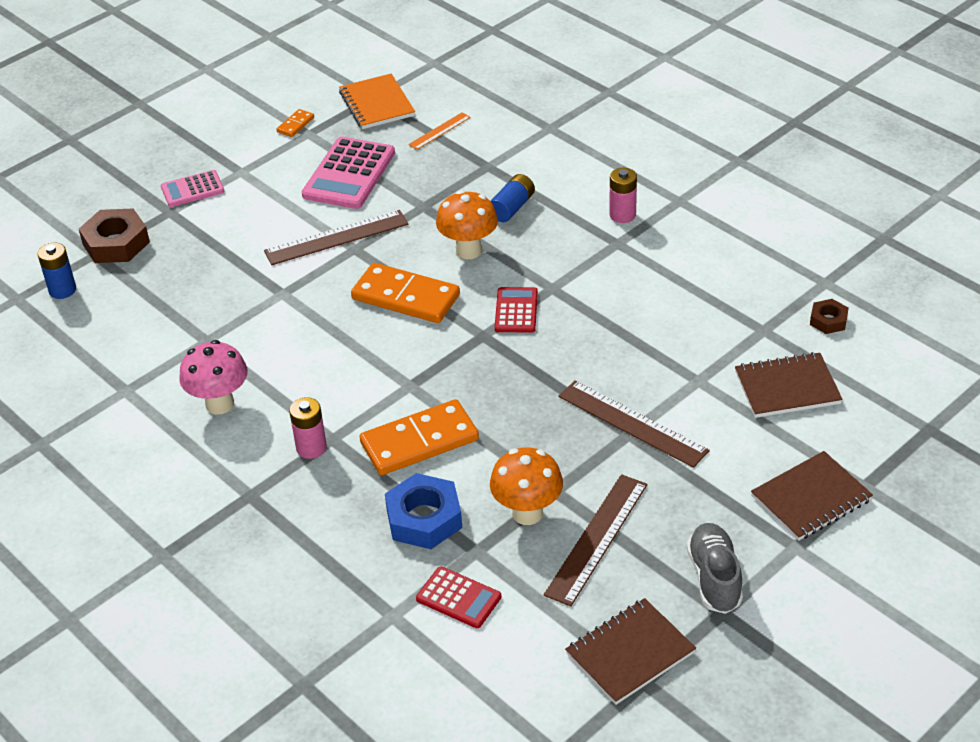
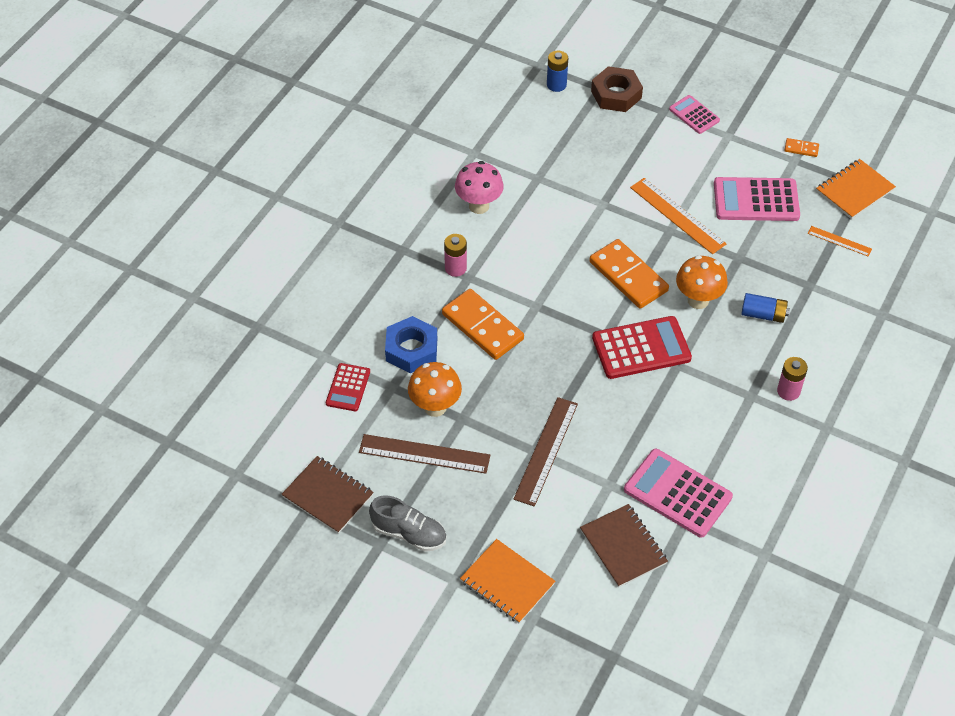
camera: 70 degrees right, 10 degrees up
brown ruler [264,210,408,265] -> orange ruler [630,178,726,254]
orange domino [351,263,460,323] -> orange domino turned 45 degrees counterclockwise [589,239,669,309]
red calculator [495,287,538,333] -> red calculator [592,316,692,379], size x1.73
grey shoe [687,523,743,614] -> grey shoe turned 45 degrees clockwise [369,495,446,552]
brown notebook [751,451,873,541] -> orange notebook [460,539,555,624]
brown nut [810,299,849,334] -> none
none -> pink calculator [624,449,733,538]

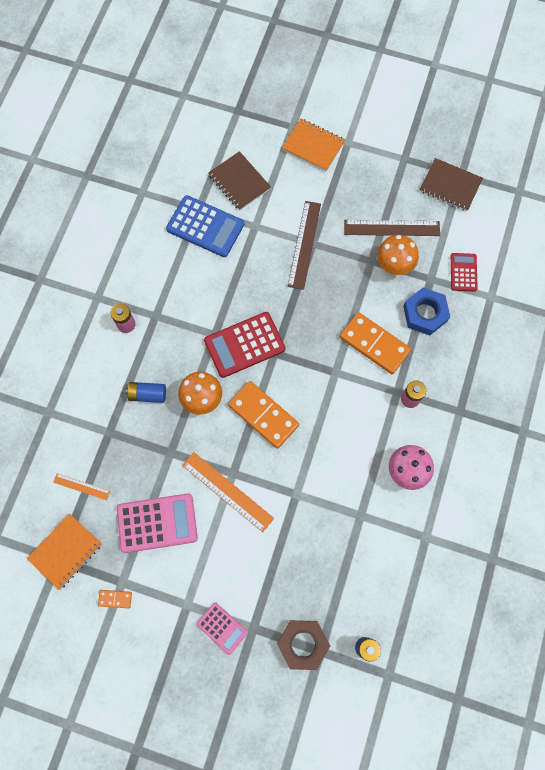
camera: 170 degrees right, 20 degrees up
grey shoe [369,495,446,552] -> none
pink calculator [624,449,733,538] -> blue calculator [166,195,244,257]

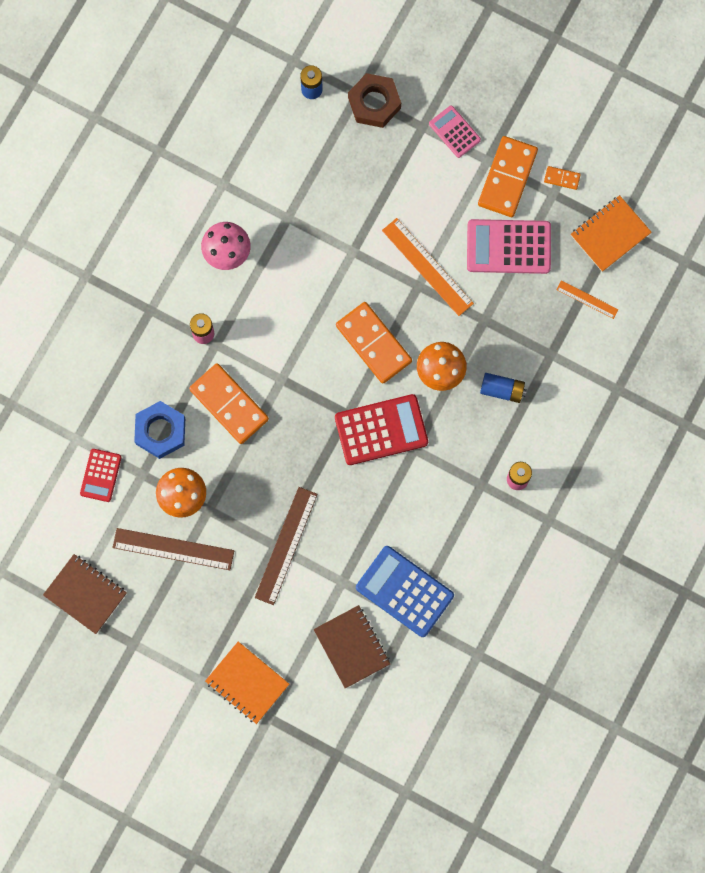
camera: 170 degrees left, 5 degrees up
none -> orange domino [478,136,538,217]

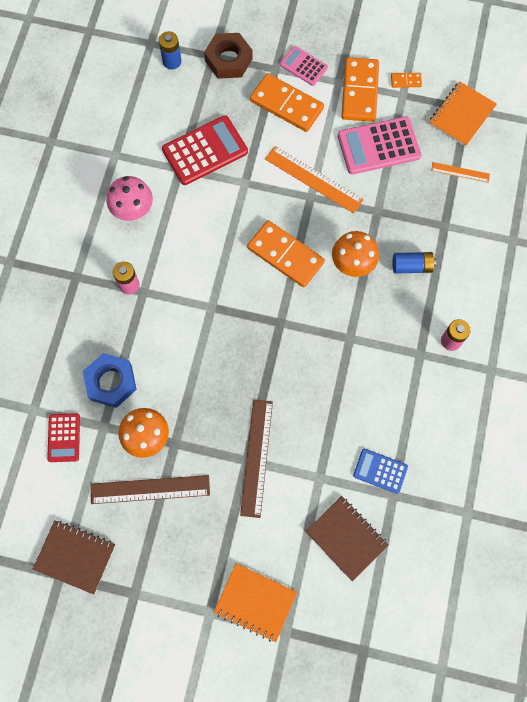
camera: 15 degrees left, 5 degrees down
orange domino [189,363,269,444] -> orange domino moved to [250,73,324,132]
red calculator [335,394,428,465] -> red calculator moved to [162,115,248,185]
blue calculator [356,546,454,637] -> blue calculator [353,449,408,494], size x0.58

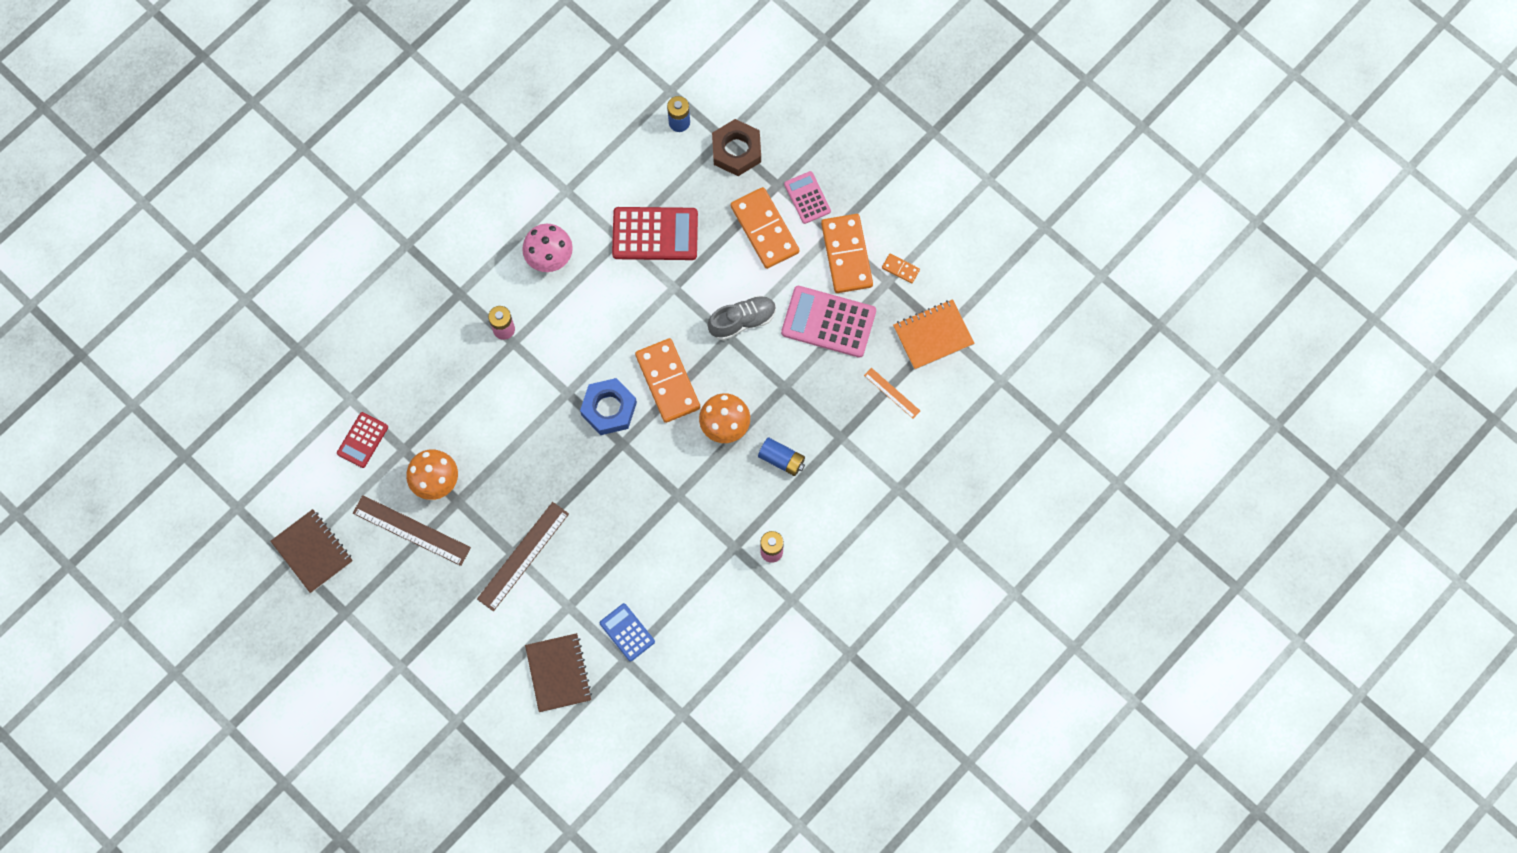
camera: 30 degrees right, 0 degrees up
blue nut [83,353,137,408] -> blue nut moved to [580,378,637,435]
orange notebook [214,563,297,642] -> none
orange ruler [265,146,364,213] -> grey shoe [708,295,776,340]
orange domino [341,57,379,122] -> orange domino turned 45 degrees counterclockwise [821,214,873,293]

